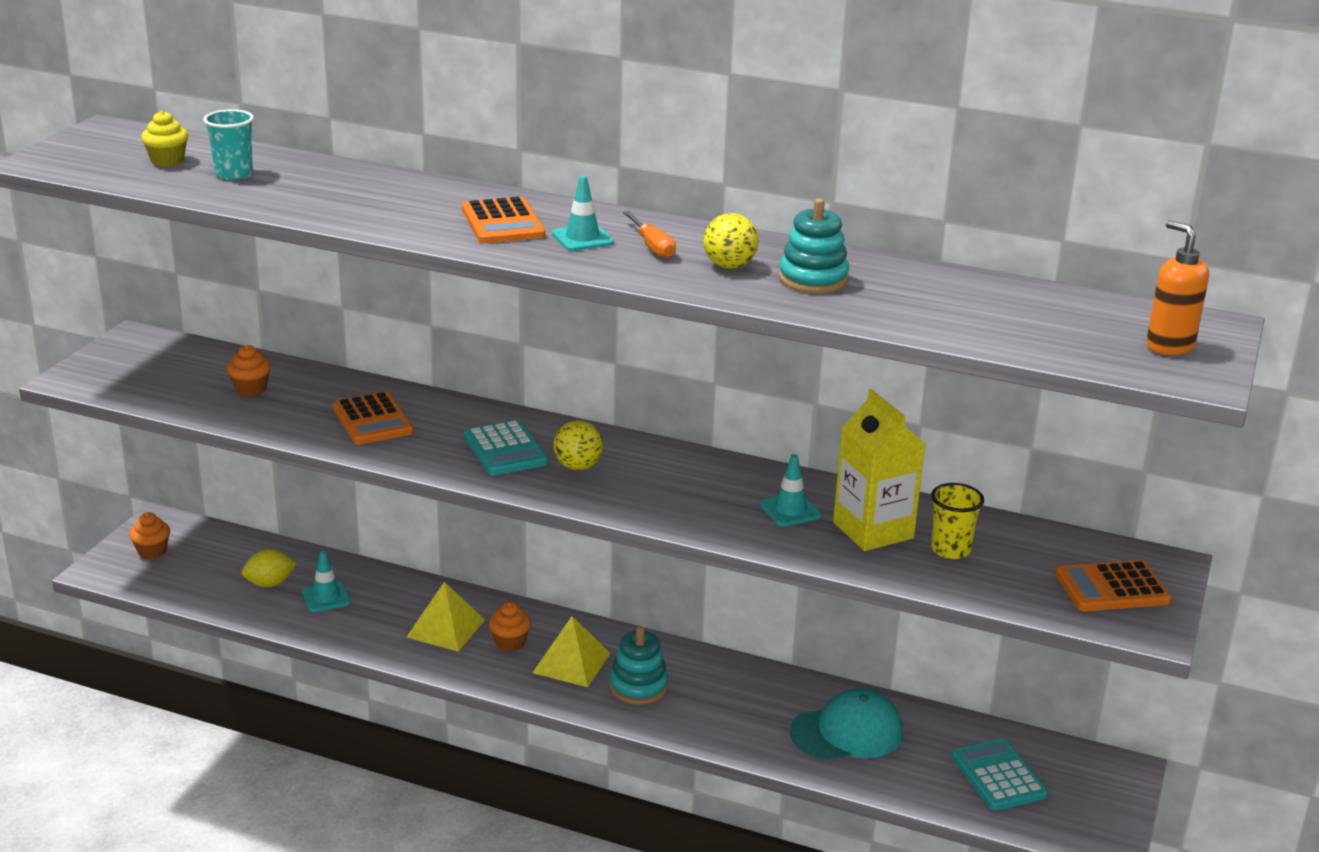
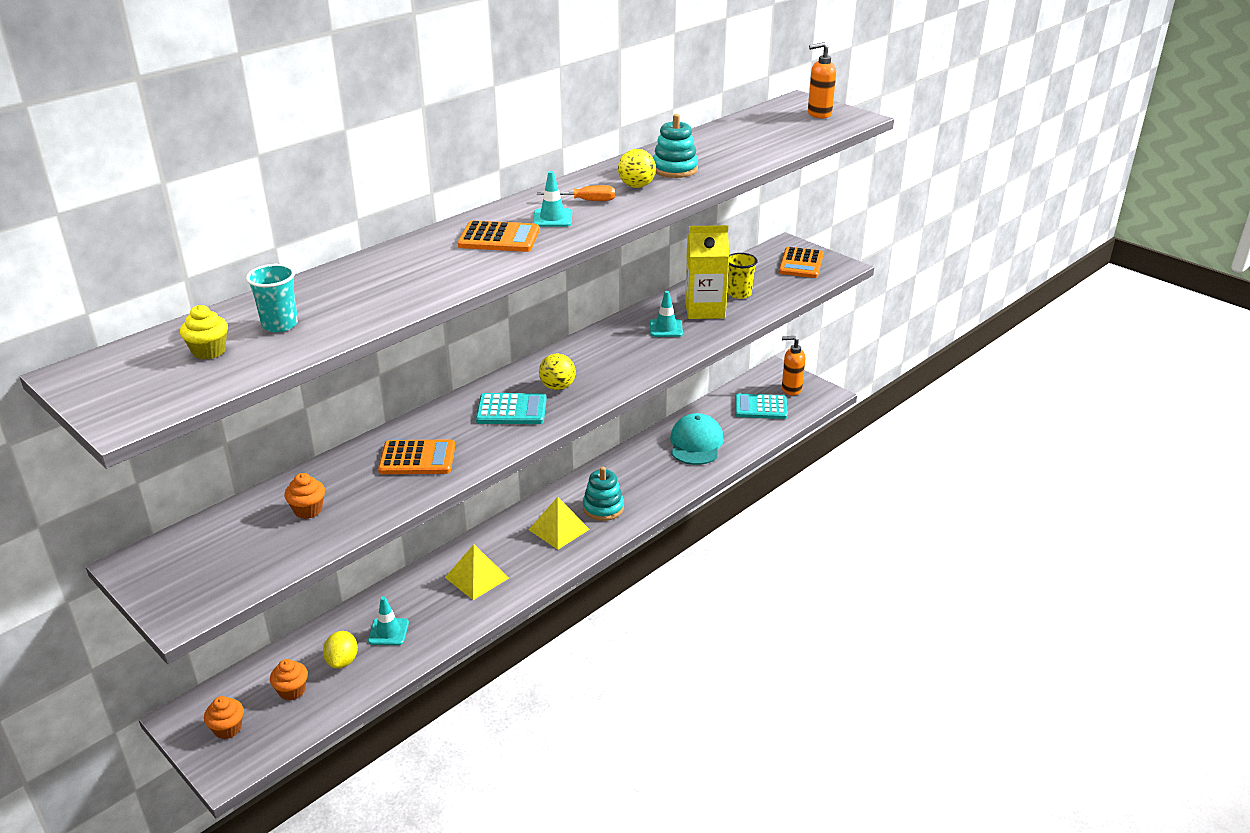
camera: 65 degrees left, 5 degrees up
orange cupcake [489,602,531,652] -> orange cupcake moved to [270,659,308,700]
none -> orange soap dispenser [782,336,805,396]

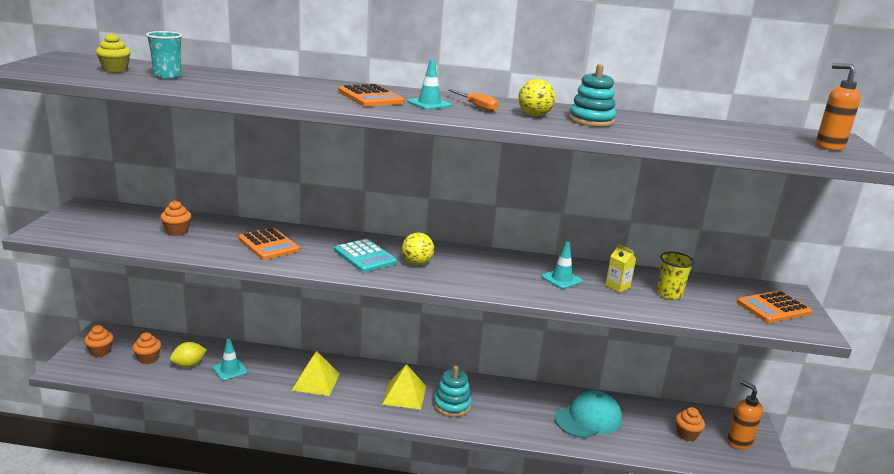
camera: 50 degrees right, 10 degrees down
yellow carton [685,225,729,319] -> yellow carton [605,244,636,293], size x0.47
turquoise calculator [735,393,788,419] -> orange cupcake [675,407,705,441]

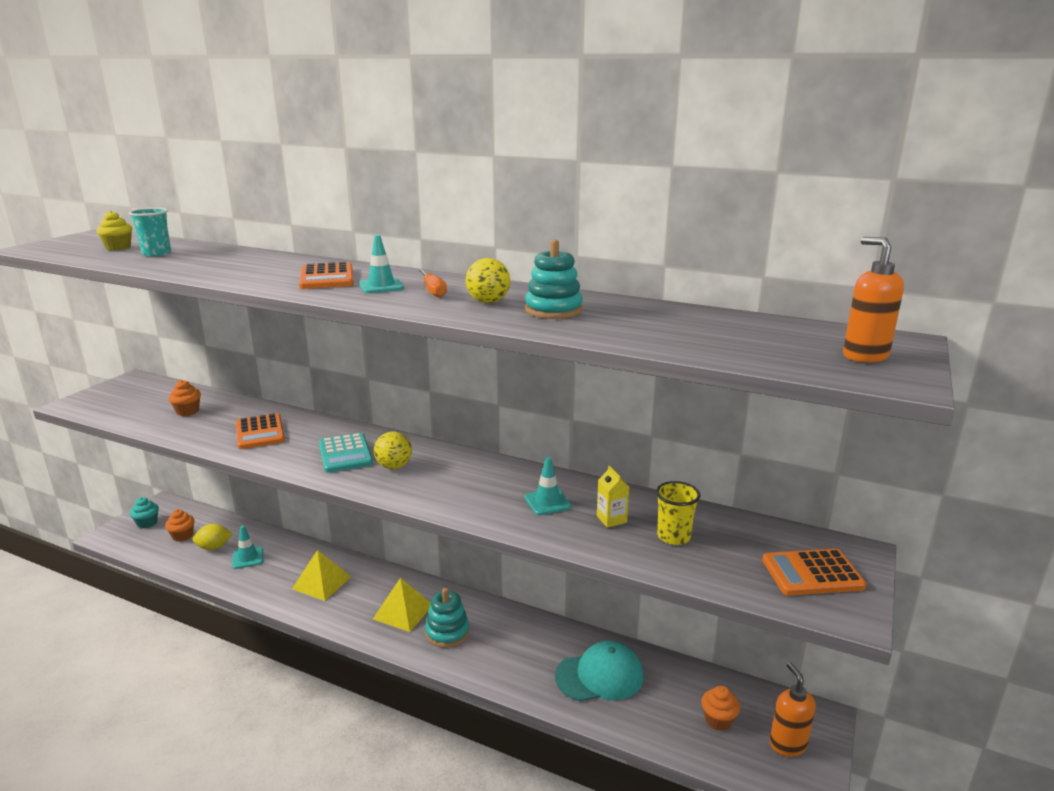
camera: 20 degrees right, 0 degrees up
orange cupcake [84,325,114,357] -> turquoise cupcake [130,497,159,529]

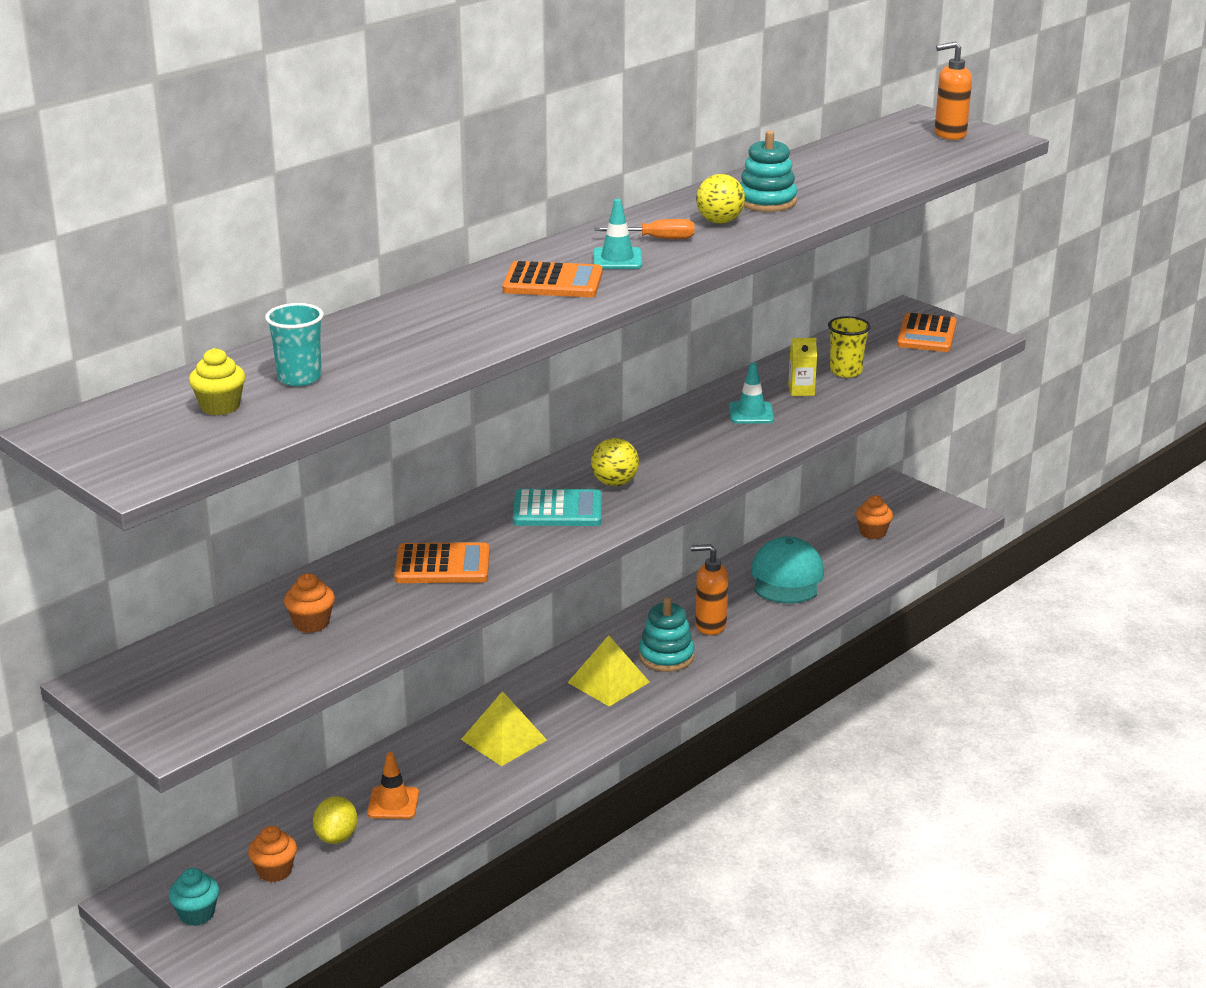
camera: 70 degrees left, 5 degrees up
turquoise traffic cone [232,525,263,569] -> orange traffic cone [367,752,419,819]
orange soap dispenser [770,662,816,757] -> orange soap dispenser moved to [691,544,728,635]

